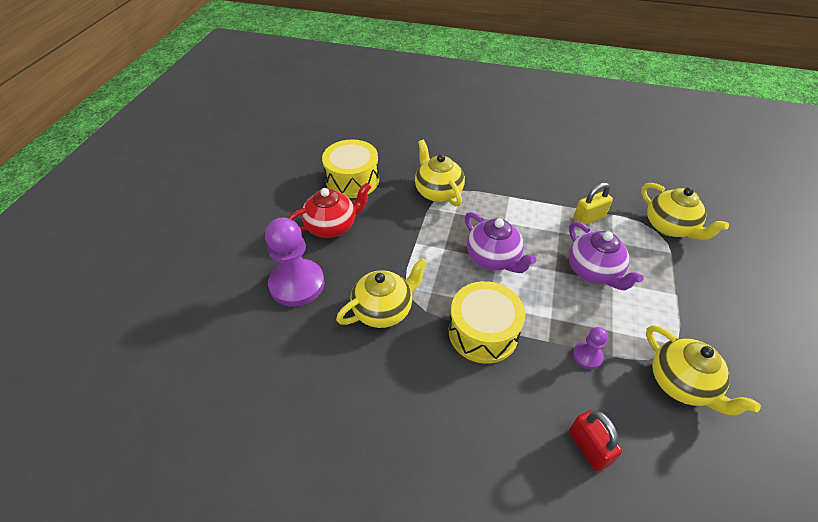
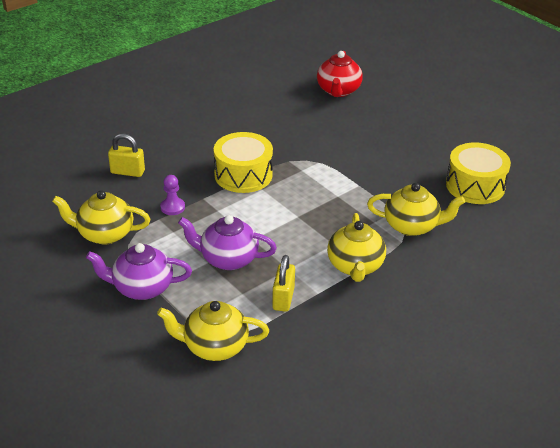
camera: 125 degrees right, 10 degrees down
purple pawn [265,218,324,307] -> none
red teapot [288,183,371,238] -> red teapot moved to [317,51,363,97]
yellow teapot [336,258,427,328] -> yellow teapot moved to [327,213,386,282]
purple teapot [465,212,537,273] -> purple teapot moved to [86,243,192,300]
red padlock [569,410,622,471] -> yellow padlock [108,133,145,177]

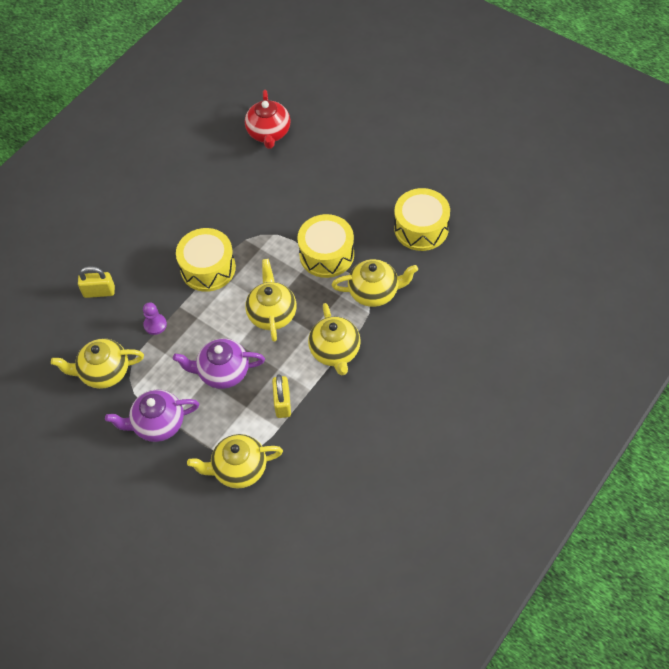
camera: 10 degrees left, 20 degrees up
none -> yellow teapot [245,259,297,342]
none -> yellow drum [297,214,354,278]

